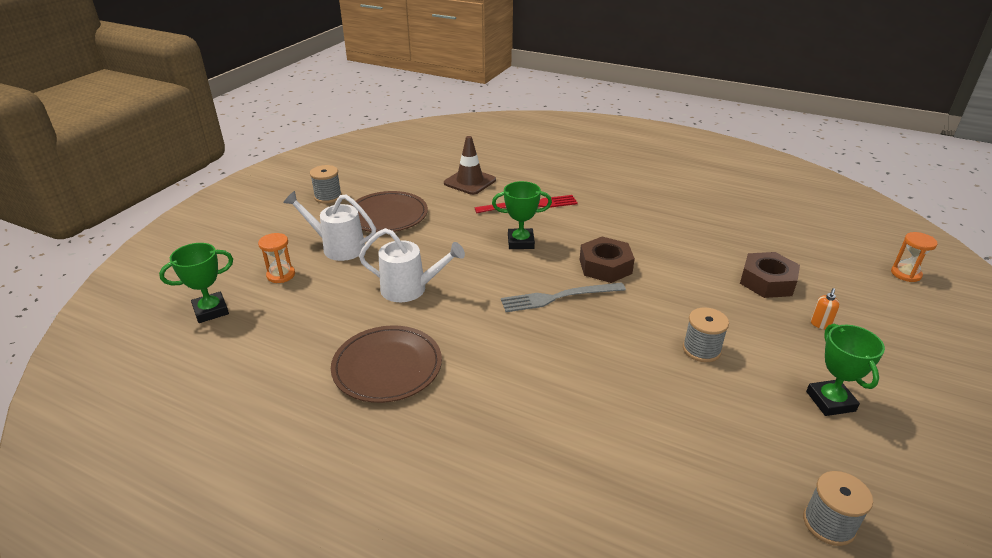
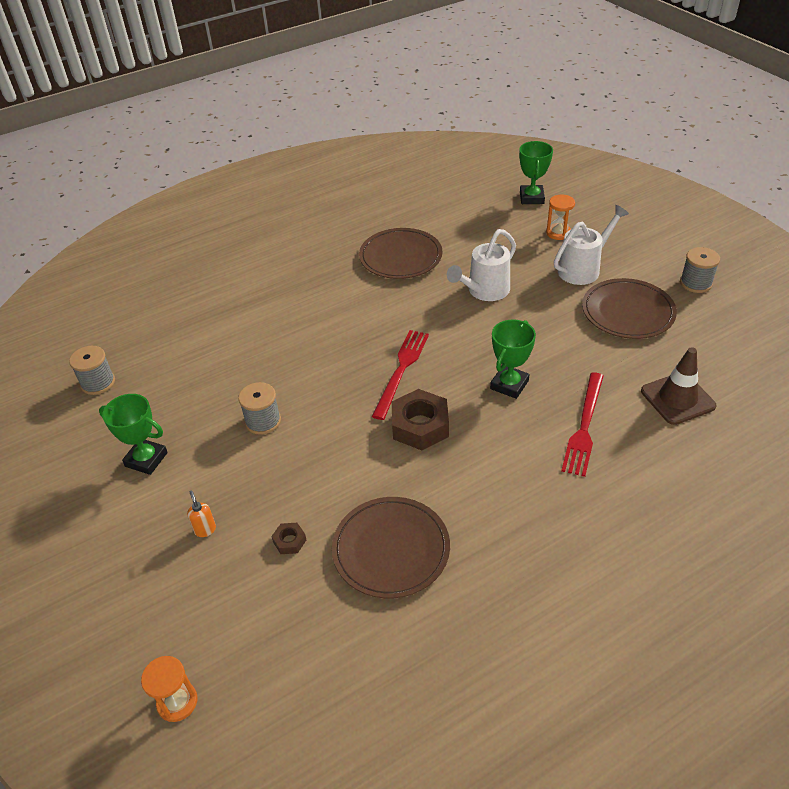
camera: 125 degrees right, 10 degrees up
grey fork [501,282,626,312] -> red fork [372,330,429,420]
brown nut [740,252,800,298] -> brown nut [271,523,306,554], size x0.47
none -> brown plate [332,497,450,598]

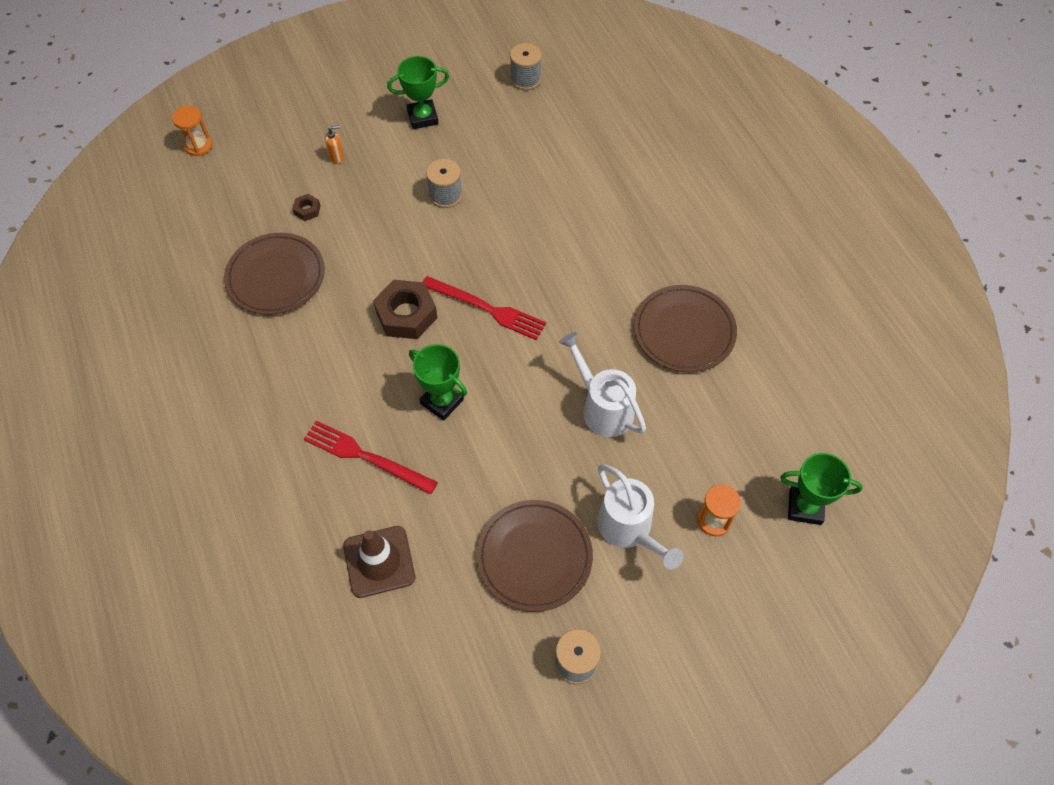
camera: 95 degrees right, 15 degrees up
green trophy [99,394,168,475] -> green trophy turned 45 degrees clockwise [387,56,449,129]

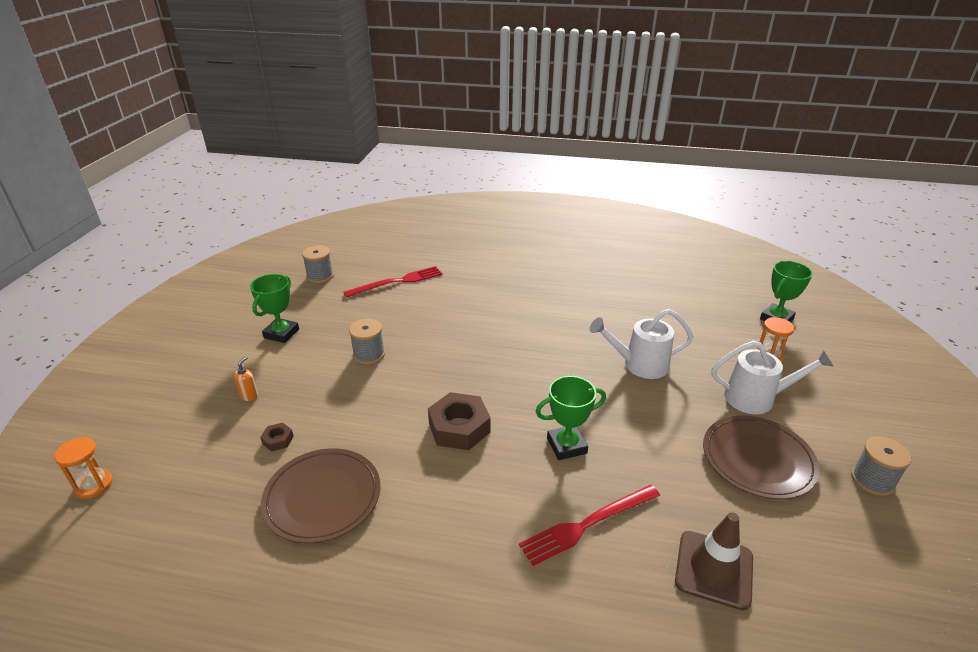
camera: 55 degrees left, 25 degrees down
red fork [423,276,546,340] -> red fork moved to [343,266,442,298]
brown plate [634,285,737,372] -> none

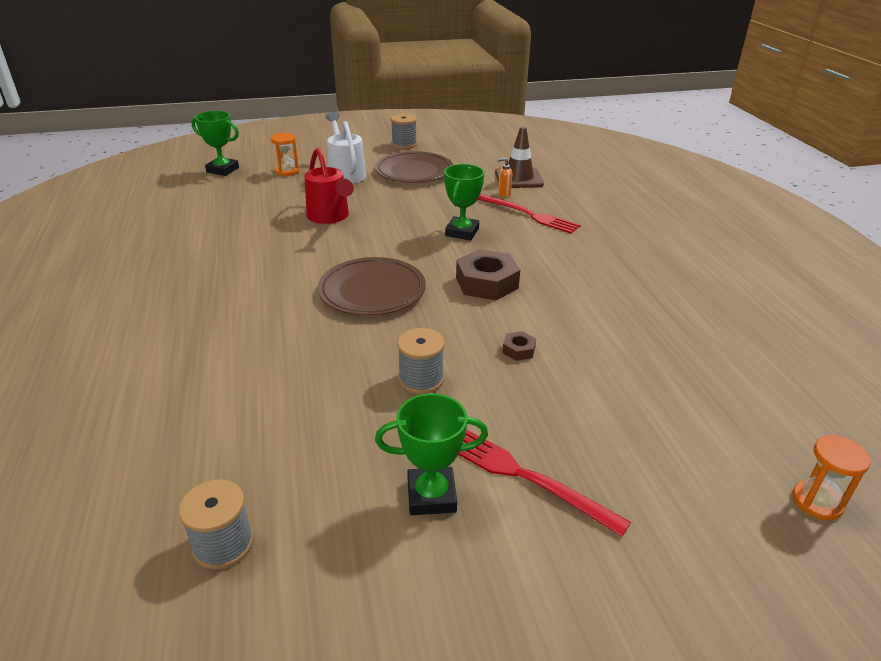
camera: 115 degrees left, 0 degrees up
orange soap dispenser [234,357,258,401] -> orange soap dispenser moved to [497,158,513,197]
brown nut [260,423,294,452] -> brown nut moved to [502,331,536,361]
brown plate [261,448,380,543] -> brown plate moved to [318,257,426,316]
red fork [343,266,442,298] -> red fork moved to [458,429,631,537]
green trophy [536,376,606,460] -> green trophy turned 60 degrees clockwise [444,164,484,240]
white watering can [590,309,693,379] -> red watering can [304,148,354,224]

